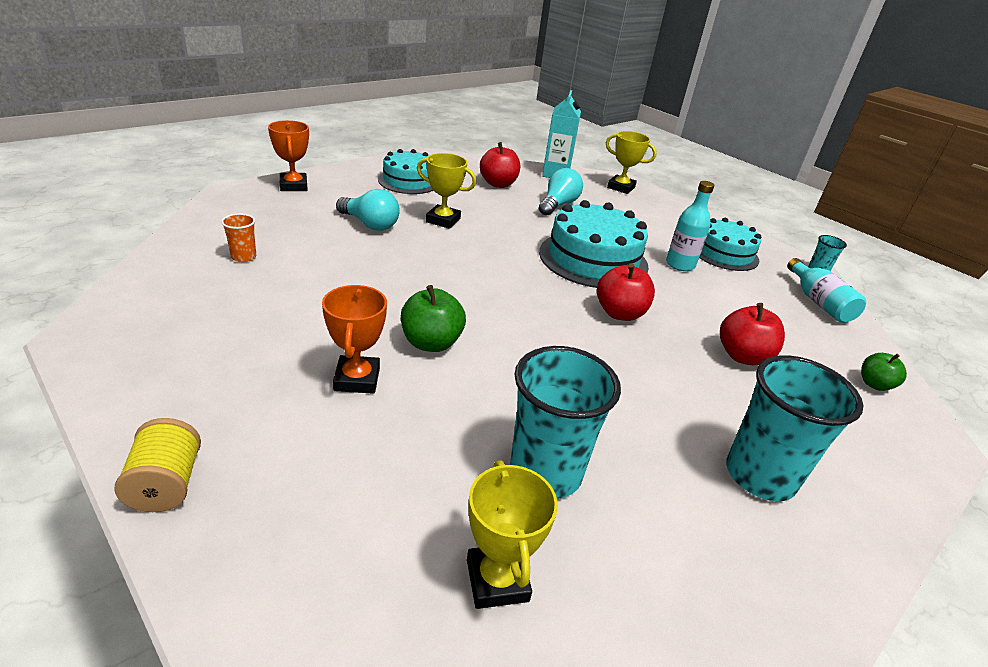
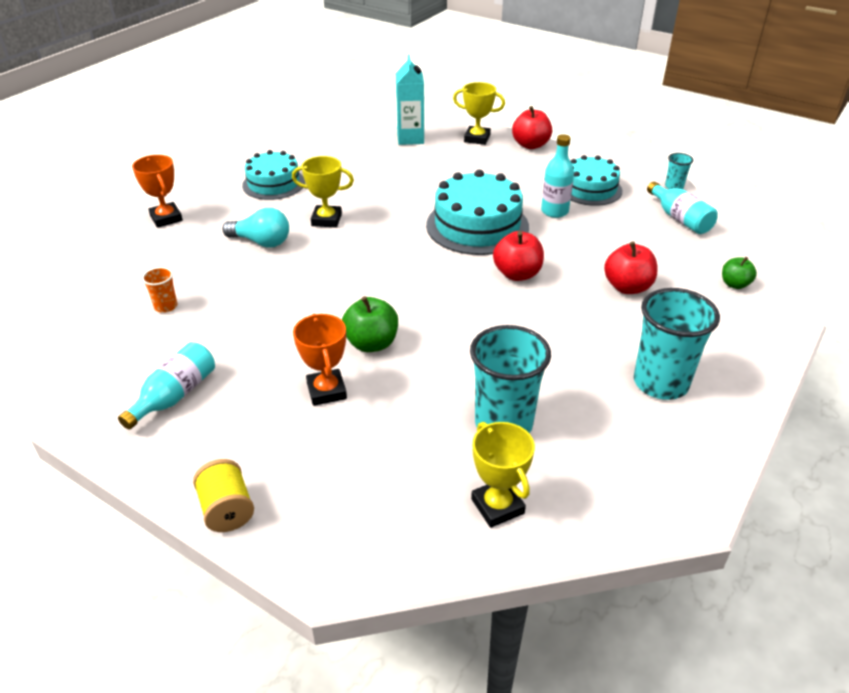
camera: 10 degrees left, 5 degrees up
red apple [480,142,520,188] -> red apple moved to [512,106,552,149]
turquoise light bulb [539,168,583,216] -> none
none -> turquoise bottle [118,342,215,430]

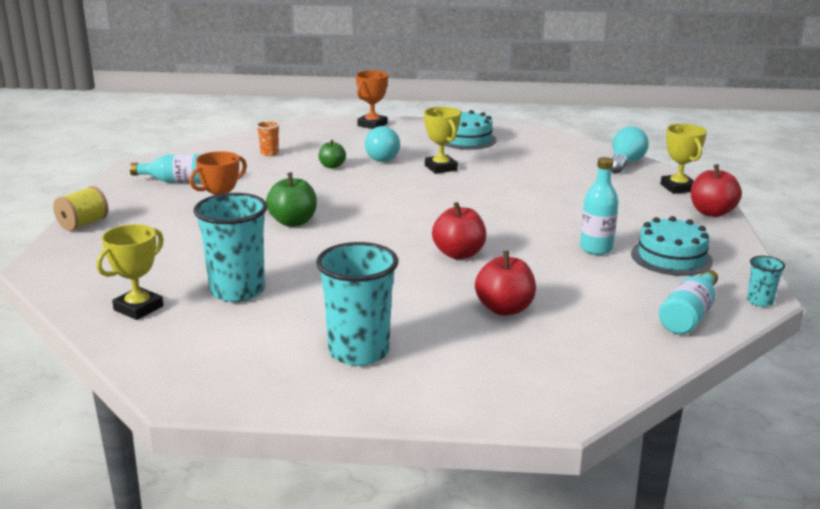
camera: 60 degrees right, 15 degrees down
turquoise carton [396,54,424,145] -> turquoise light bulb [611,126,649,173]
turquoise cake [426,170,529,255] -> none
green apple [722,257,757,289] -> green apple moved to [318,140,346,169]

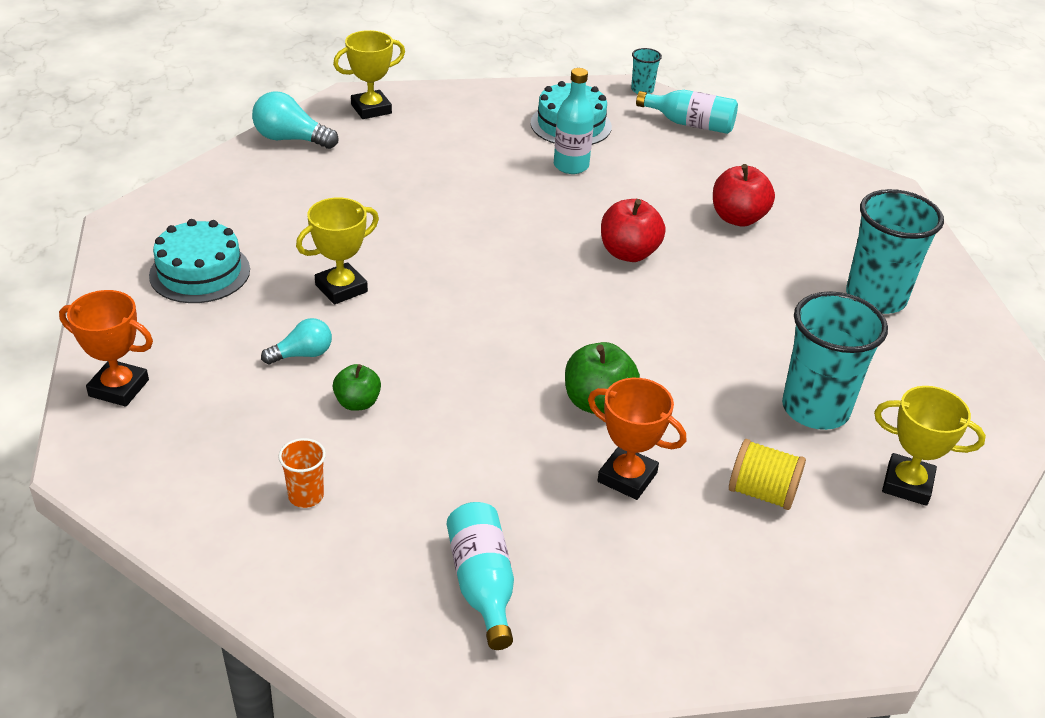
camera: 105 degrees left, 15 degrees up
yellow spool [53,186,108,231] -> yellow spool moved to [729,439,806,510]
turquoise light bulb [365,126,400,162] -> turquoise light bulb [261,318,332,364], size x0.65
red apple [691,164,742,217] -> none

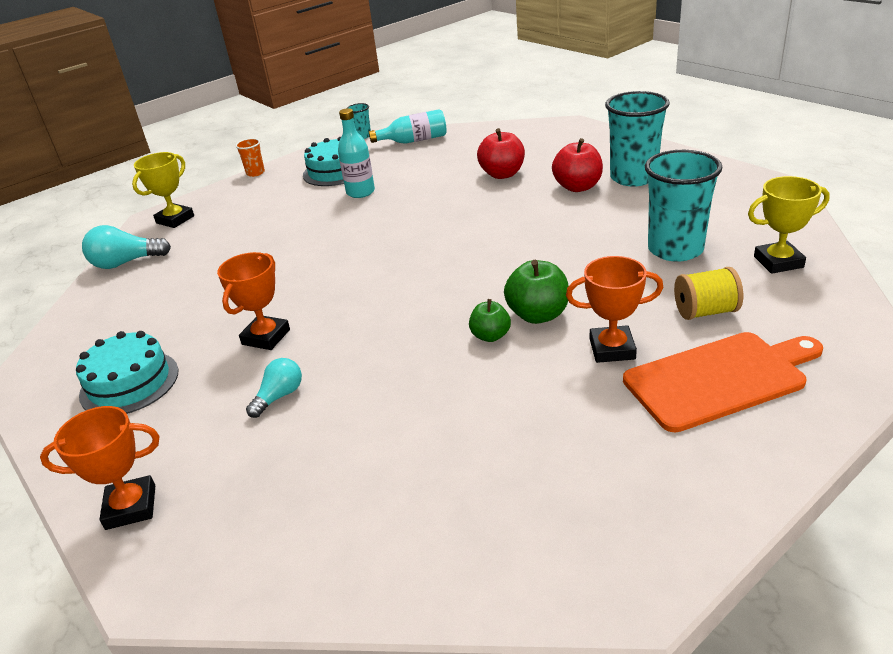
camera: 25 degrees left, 5 degrees down
orange cup [278,438,326,508] -> orange cup moved to [235,138,265,177]
yellow trophy [296,197,379,305] -> orange trophy [217,252,290,350]
green apple [333,364,381,411] -> green apple moved to [469,299,511,342]
turquoise bottle [447,502,514,650] -> none
red apple [601,199,666,262] -> red apple moved to [552,138,603,192]
none -> orange cutting board [623,332,823,432]

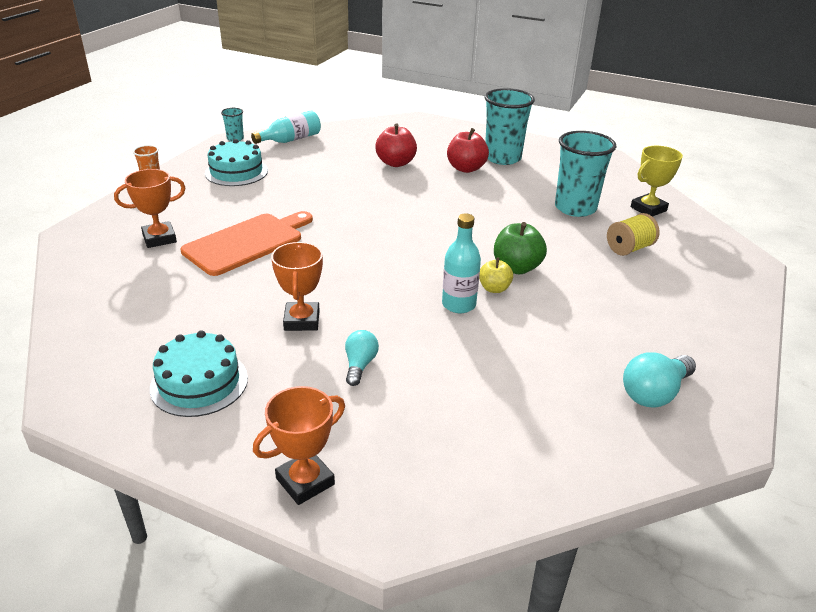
camera: 30 degrees left, 0 degrees up
turquoise light bulb [82,225,171,269] -> turquoise light bulb moved to [623,352,696,408]
yellow trophy [132,152,194,228] -> none
turquoise bottle [338,108,375,198] -> turquoise bottle moved to [442,214,481,313]
green apple [469,299,511,342] -> yellow apple [479,257,513,293]
orange trophy [566,256,663,363] -> orange trophy moved to [114,169,186,248]
orange cutting board [623,332,823,432] -> orange cutting board moved to [181,211,313,276]

